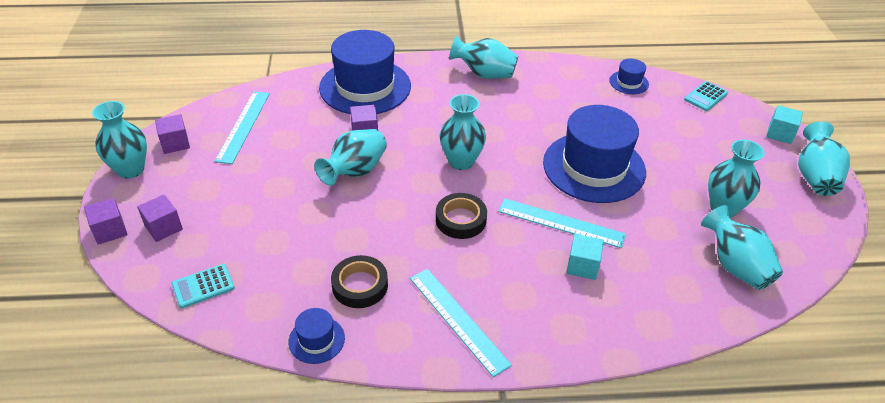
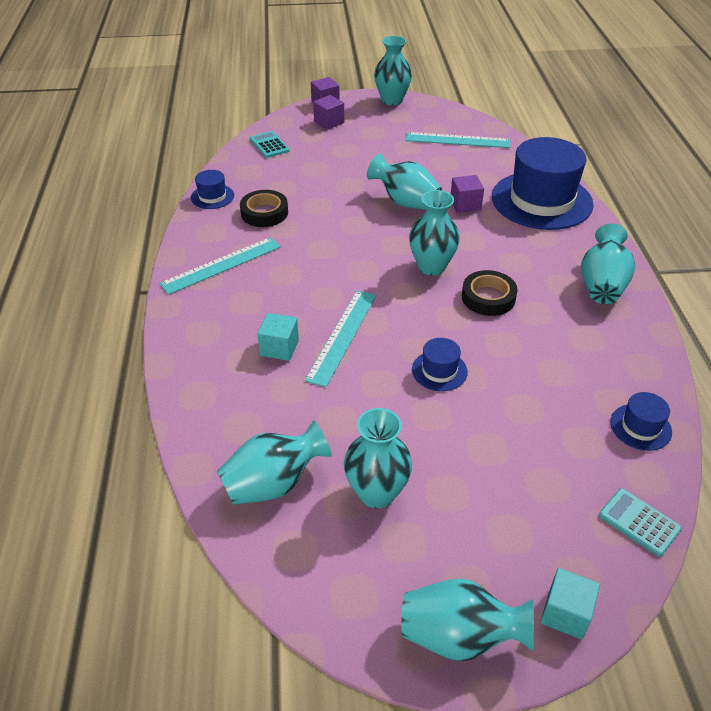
camera: 90 degrees right, 0 degrees up
purple cube [155,114,190,154] -> none
black tape [436,193,487,239] -> black tape moved to [462,270,518,316]
blue hat [543,105,646,203] -> blue hat [412,338,468,391], size x0.44

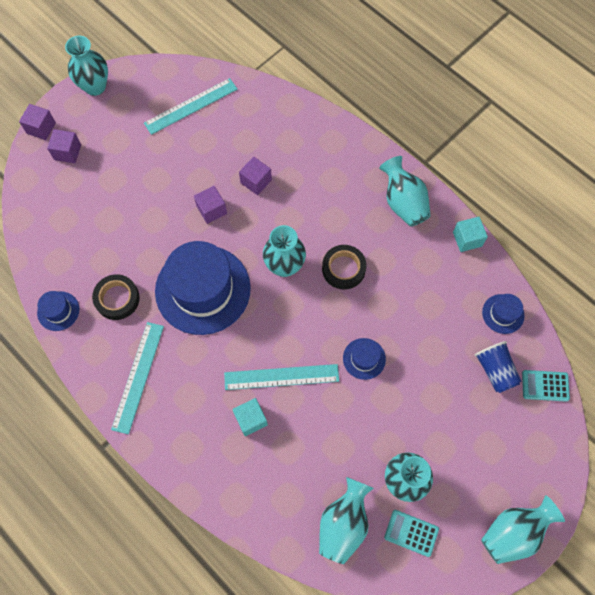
camera: 40 degrees left, 25 degrees up
turquoise calculator [250,131,290,158] -> turquoise calculator moved to [384,510,439,557]
turquoise ruler [305,290,376,387] -> turquoise ruler turned 75 degrees counterclockwise [224,364,339,390]
turquoise vase [367,154,442,210] -> purple cube [194,186,227,224]
blue hat [492,137,594,230] -> blue hat moved to [155,241,251,335]
turquoise cube [540,568,600,640] -> turquoise cube moved to [453,217,488,252]
none -> blue cup [475,341,522,393]

